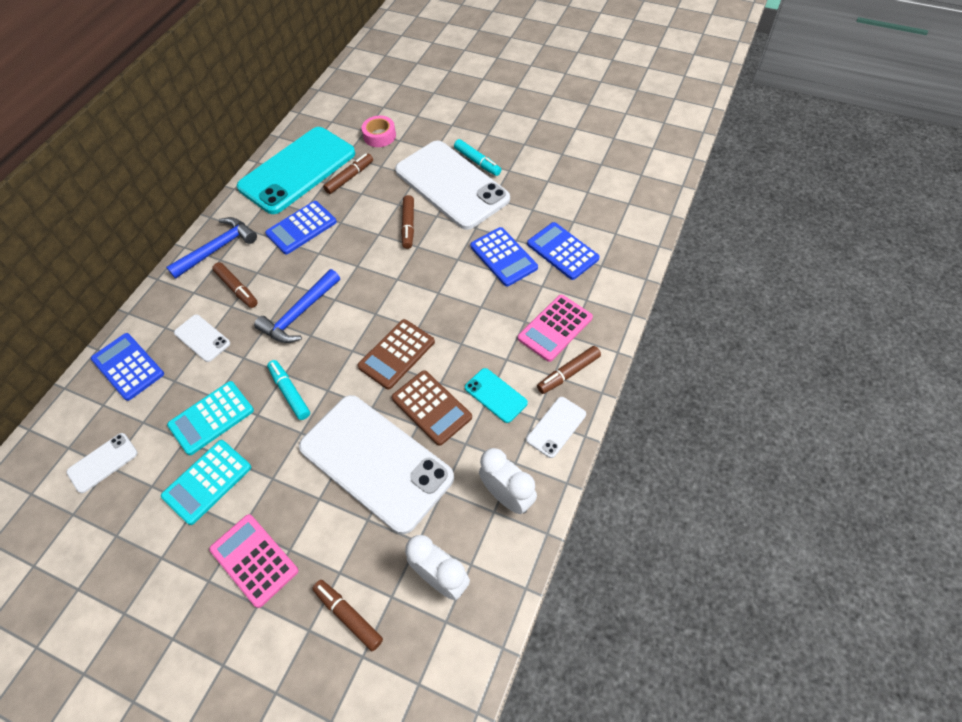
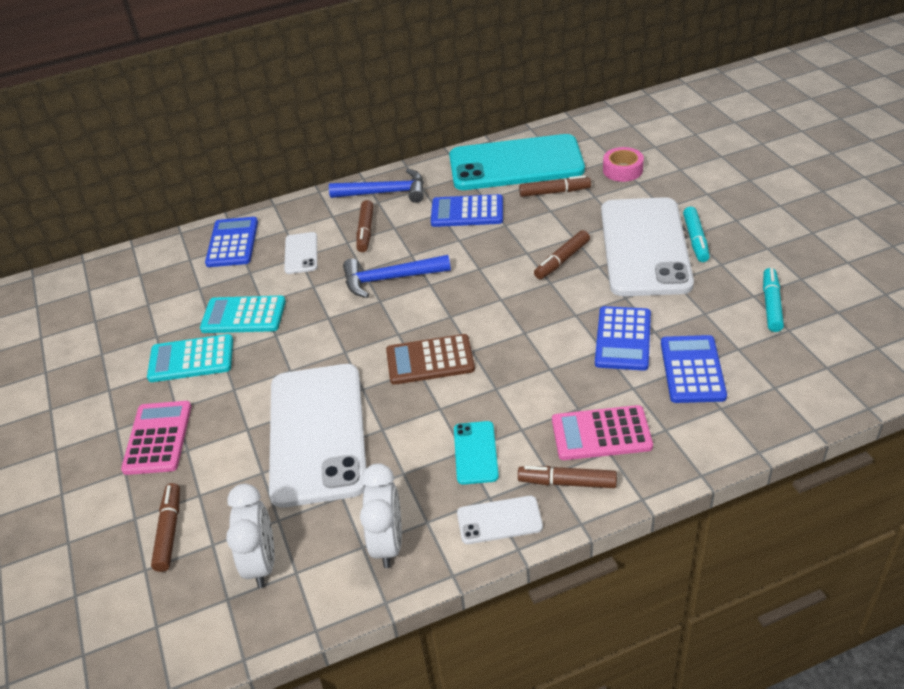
camera: 45 degrees right, 15 degrees down
white phone [66,433,138,493] -> none
turquoise marker [267,360,310,420] -> turquoise marker moved to [763,268,784,332]
brown calculator [392,370,472,446] -> none

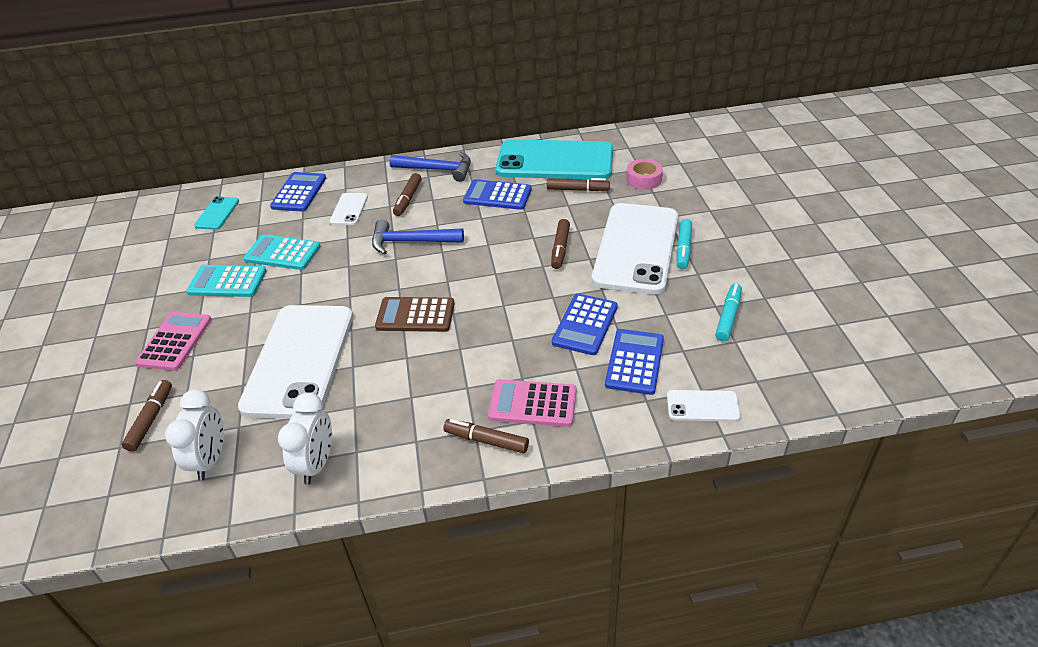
camera: 10 degrees right, 0 degrees up
turquoise phone [454,421,499,485] -> turquoise phone moved to [194,197,239,230]
white phone [457,496,543,544] -> white phone moved to [667,390,741,422]
brown marker [534,230,590,279] -> brown marker turned 45 degrees counterclockwise [551,219,570,269]

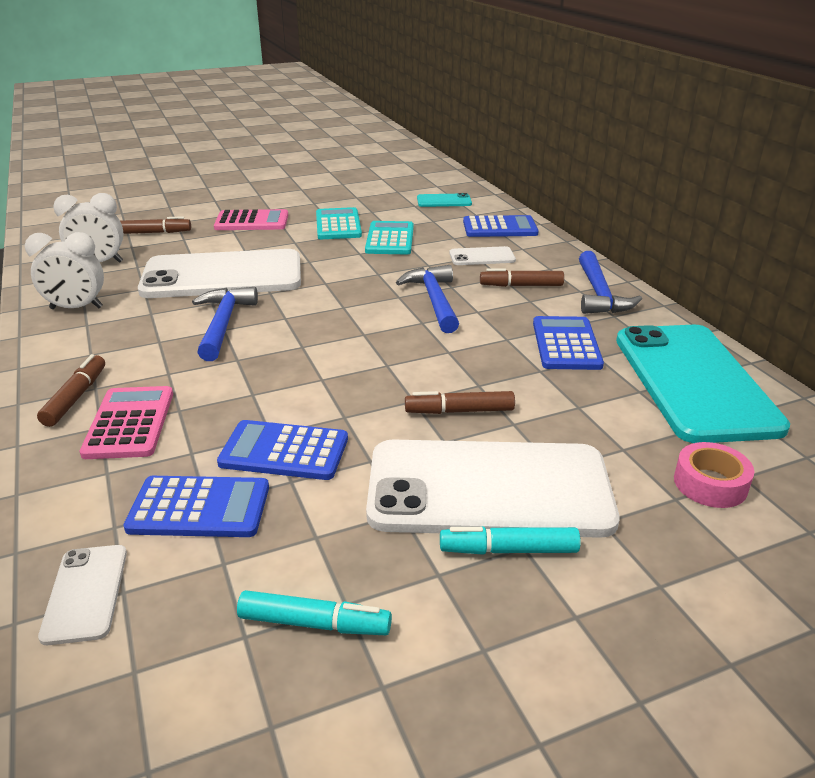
camera: 75 degrees right, 10 degrees down
brown calculator [375,297,455,332] -> none
brown marker [547,178,610,191] -> none
none -> blue hammer [192,287,258,361]

